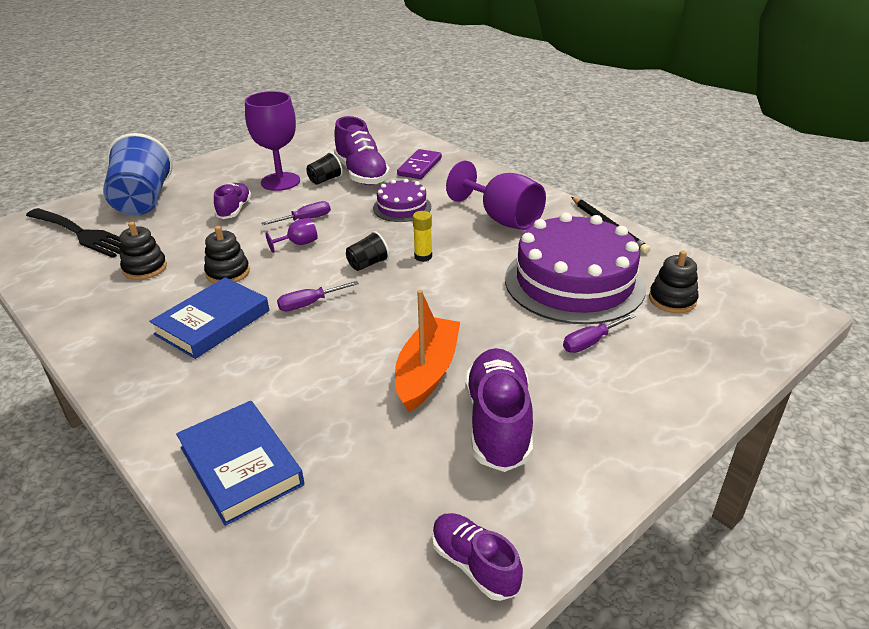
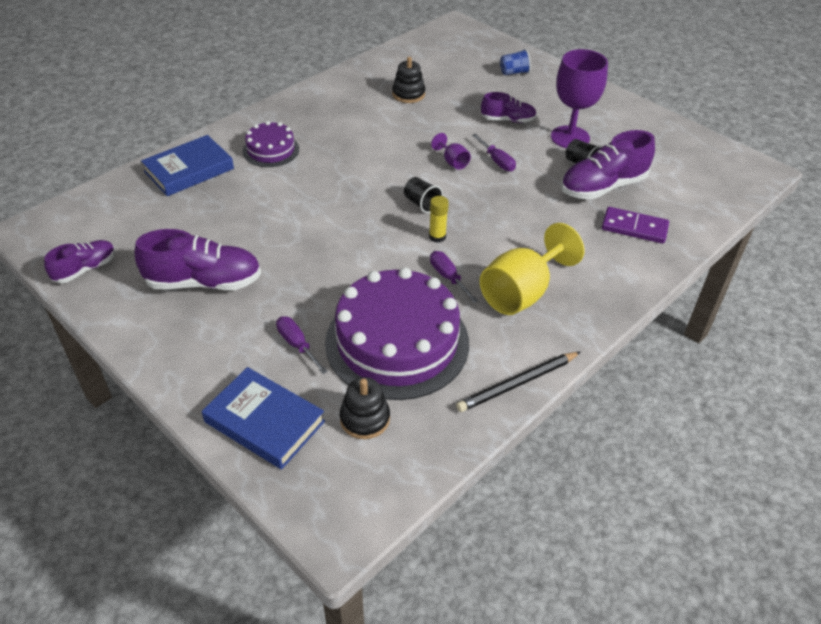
camera: 85 degrees right, 10 degrees up
black fork [26,208,121,258] -> none
blue cup [103,133,173,215] -> blue cup [500,49,531,75], size x0.45
blue book [149,277,269,359] -> blue book moved to [202,367,325,469]
black stacking toy [204,226,250,283] -> none
purple screwdriver [277,281,359,311] -> purple screwdriver moved to [430,251,478,303]
purple cake [373,179,431,222] -> purple cake moved to [243,121,299,167]
orange boat [395,290,460,412] -> none
purple goblet [446,161,546,230] -> yellow goblet [480,223,584,315]

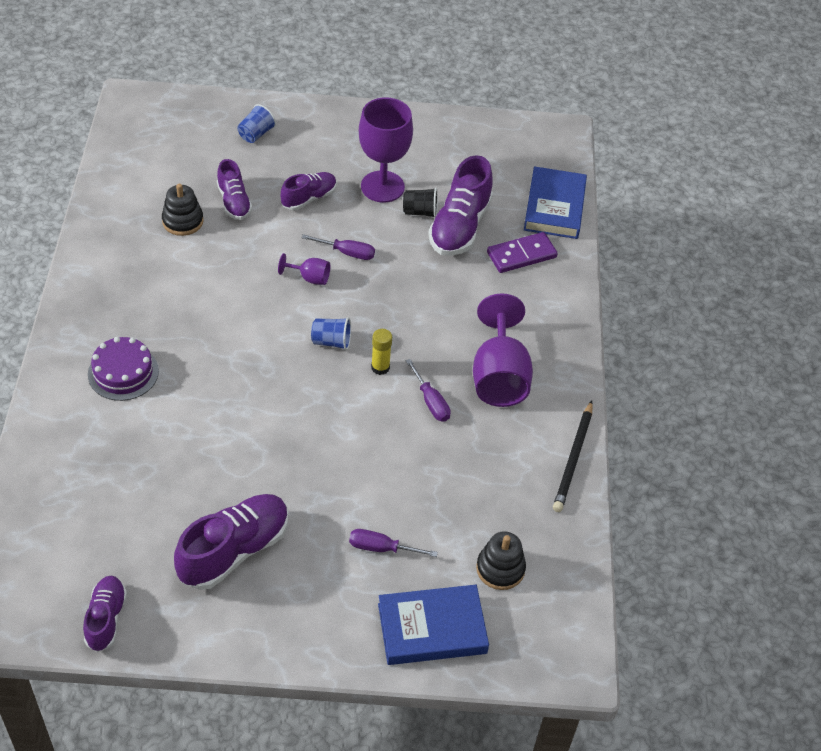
camera: 45 degrees left, 5 degrees up
blue book [141,135,234,196] -> blue book moved to [524,166,587,239]
purple cake [325,267,469,400] -> none
black cup [404,177,443,213] -> blue cup [311,317,351,350]
purple screwdriver [430,251,478,303] -> purple screwdriver turned 135 degrees counterclockwise [406,359,451,422]
yellow goblet [480,223,584,315] -> purple goblet [473,294,533,407]
none -> purple shoe [217,159,252,220]

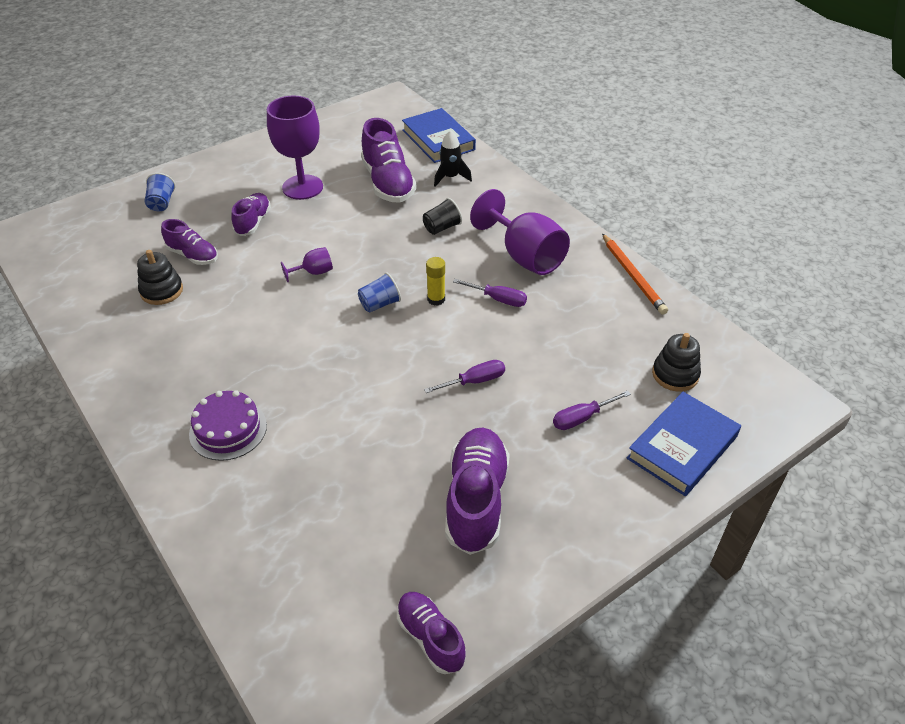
camera: 35 degrees left, 5 degrees down
purple screwdriver [301,234,375,260] -> purple screwdriver moved to [424,360,505,393]
black cup [403,188,438,218] -> black cup moved to [423,198,462,235]
purple domino [487,232,558,273] -> black rocket [434,130,472,187]
black pencil [553,400,593,512] -> orange pencil [602,234,668,315]

